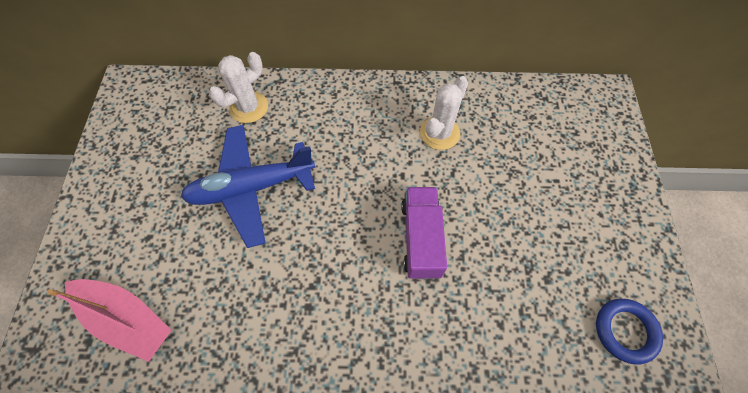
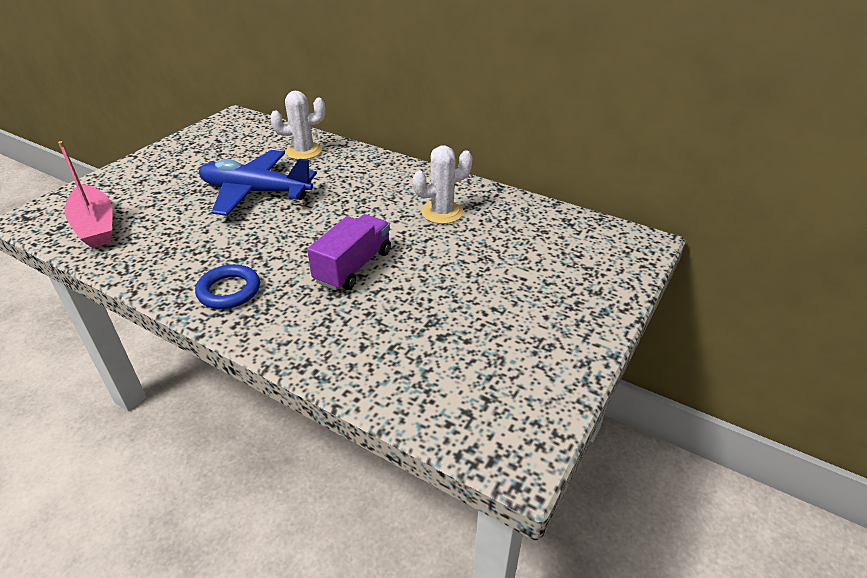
camera: 30 degrees right, 25 degrees down
blue ring [596,299,663,364] -> blue ring moved to [195,264,260,309]

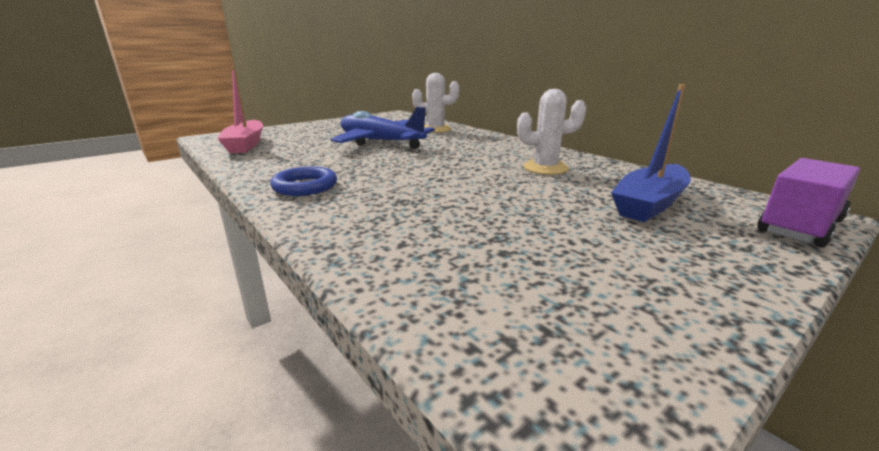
camera: 20 degrees right, 15 degrees down
purple truck [307,214,391,290] -> purple truck moved to [758,158,860,248]
none -> blue boat [611,84,691,222]

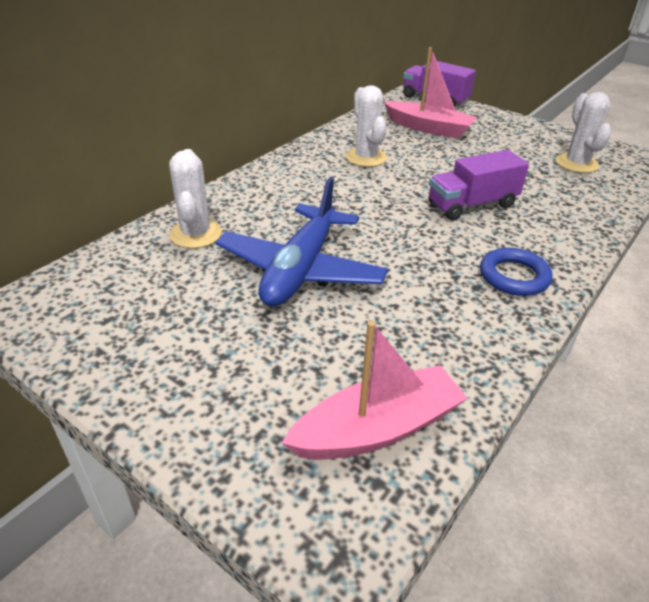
camera: 105 degrees left, 15 degrees up
blue boat [611,84,691,222] -> pink boat [384,47,477,139]
none -> purple truck [429,150,529,220]
none -> white cactus [556,92,612,173]

